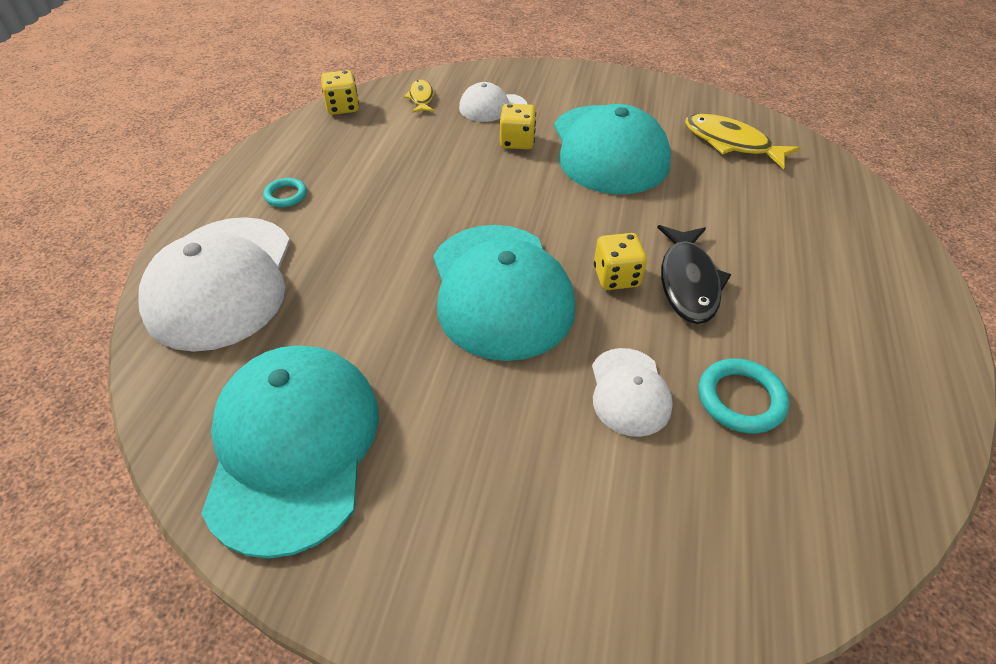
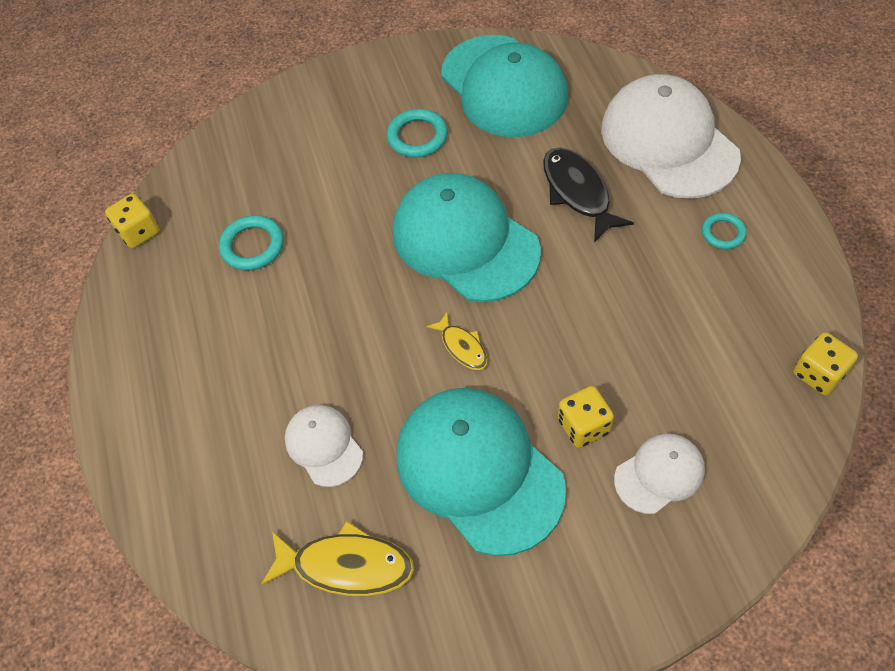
camera: 155 degrees right, 10 degrees up
yellow fish [404,79,434,113] -> yellow fish moved to [426,312,488,370]
white cap [592,348,673,437] -> white cap moved to [285,405,363,487]
yellow dice [594,233,647,290] -> yellow dice moved to [105,194,160,248]
black fish [657,225,731,324] -> black fish moved to [543,147,633,242]
none -> turquoise ring [387,109,448,158]

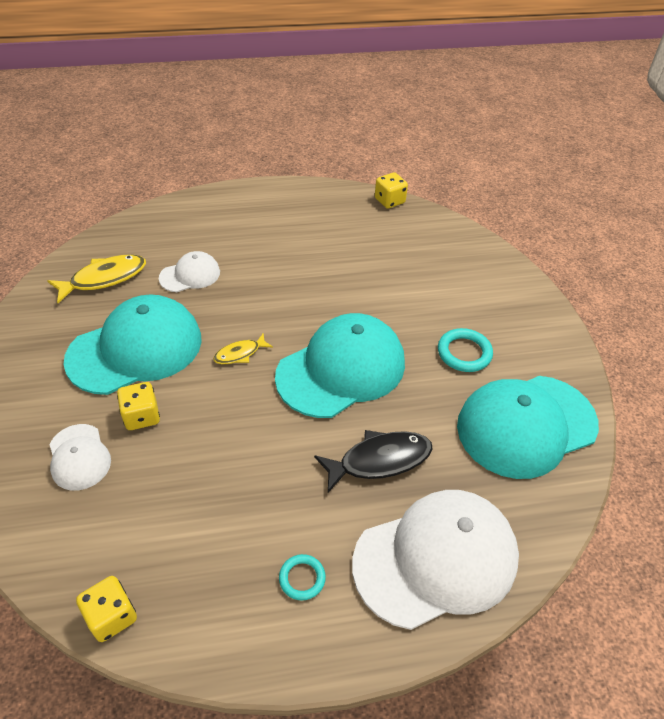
camera: 90 degrees right, 10 degrees down
turquoise ring [219,215,284,270] -> none
yellow fish [261,521,414,596] -> yellow fish turned 135 degrees counterclockwise [47,254,146,303]

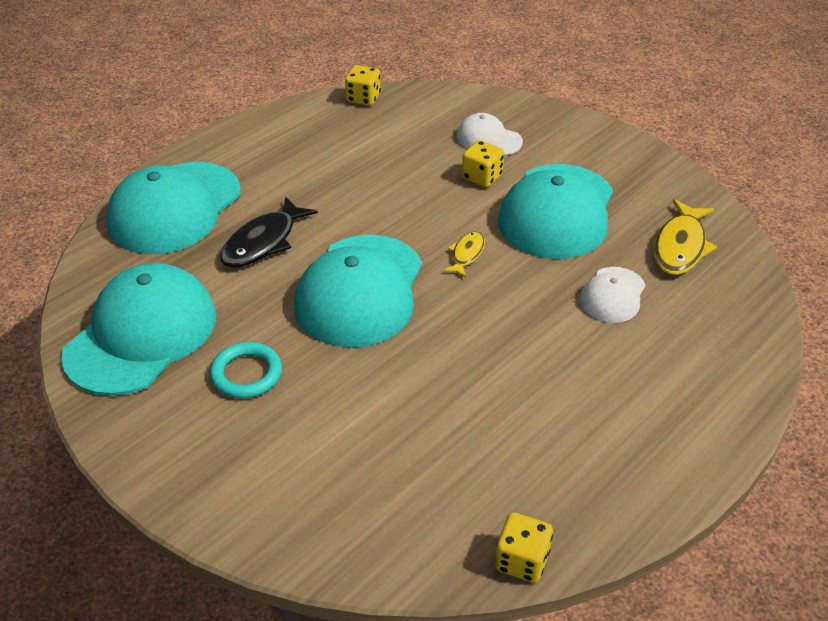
camera: 145 degrees right, 5 degrees down
turquoise ring [279,554,326,600] -> none
white cap [352,490,519,630] -> turquoise cap [106,162,241,254]

